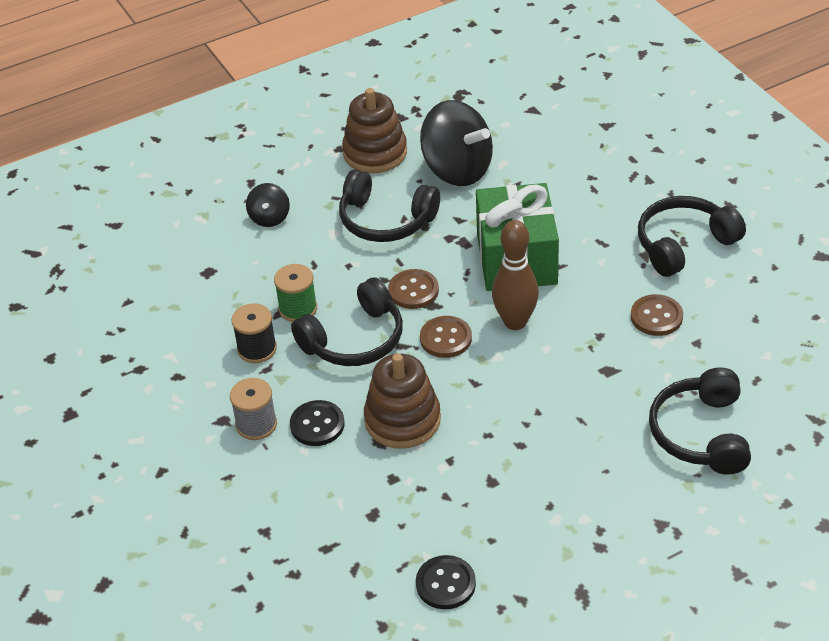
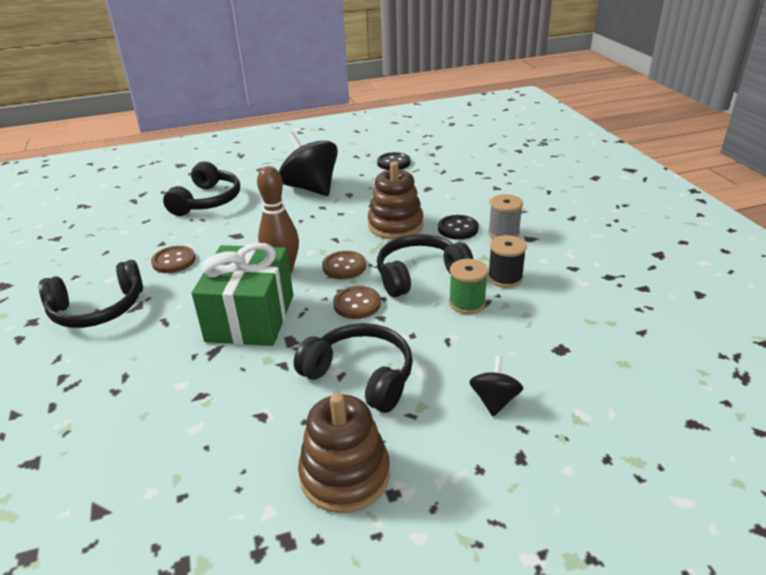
camera: 170 degrees left, 10 degrees down
black spinning top [420,100,493,186] -> black spinning top moved to [279,132,338,196]

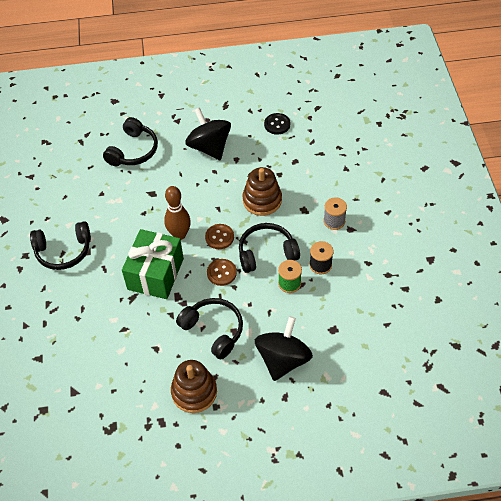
camera: 10 degrees right, 20 degrees up
brown button [151,246,196,273] -> none
black button [438,215,479,240] -> none
black spinning top [469,356,523,416] -> black spinning top [255,316,313,381], size x2.02

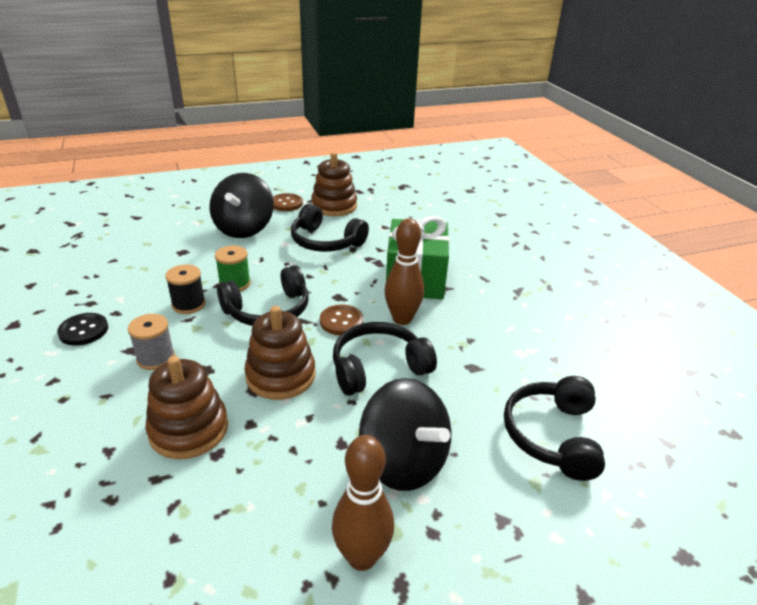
camera: 165 degrees right, 20 degrees down
black headphones [30,221,91,270] -> black headphones moved to [333,322,437,396]
brown button [207,259,237,286] -> brown button moved to [273,193,303,211]
black button [264,113,290,135] -> black button moved to [57,313,108,346]
none -> brown stacking toy [145,356,228,459]
none -> brown bowling pin [332,435,394,571]

